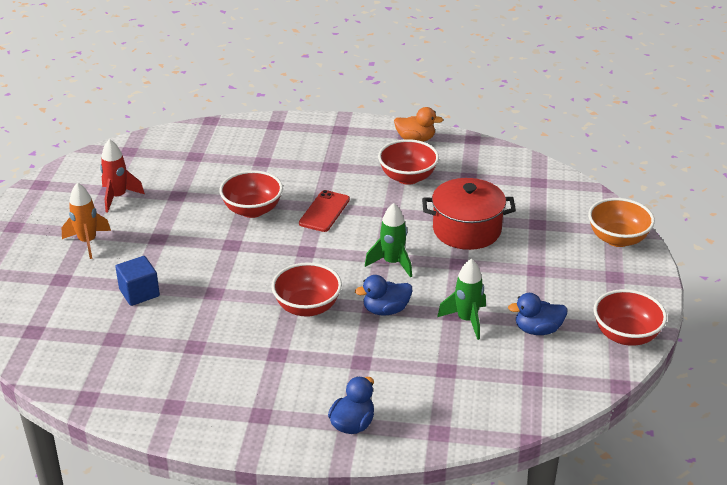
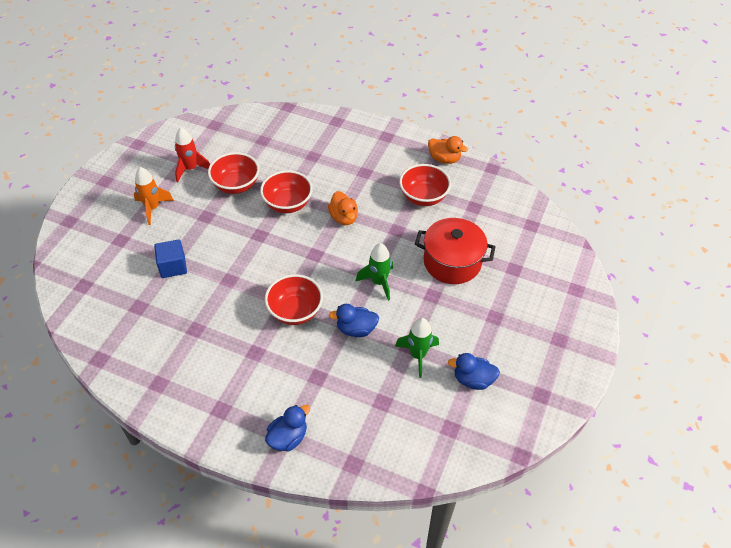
camera: 15 degrees right, 15 degrees up
red phone [299,190,350,232] -> orange duck [328,191,358,225]
orange bowl [588,198,655,247] -> none
red bowl [594,289,667,346] -> red bowl moved to [208,152,259,194]

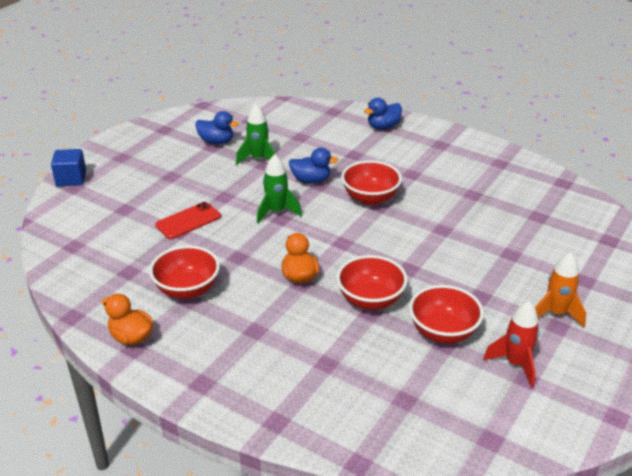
camera: 170 degrees left, 15 degrees down
blue cube [154,240,187,278] -> blue cube moved to [51,149,86,186]
red pot [415,218,496,284] -> red phone [155,202,221,239]

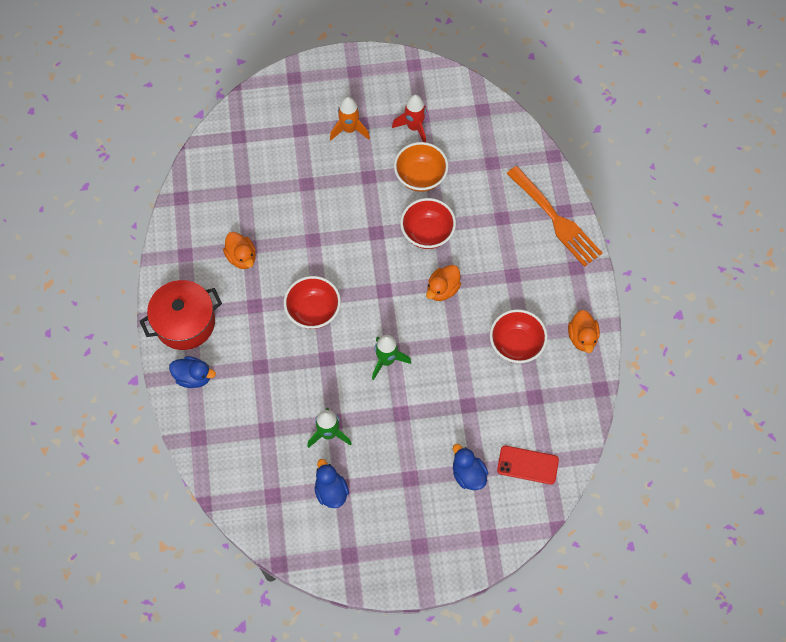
camera: 130 degrees left, 30 degrees up
blue cube [51,149,86,186] -> none
red phone [155,202,221,239] -> red phone moved to [497,446,559,485]
blue duck [289,148,338,184] -> blue duck moved to [453,444,488,490]
red bowl [409,285,484,343] -> orange bowl [394,142,449,192]
none -> red pot [140,280,222,350]
none -> orange duck [223,232,256,269]
none -> orange fork [506,166,602,267]

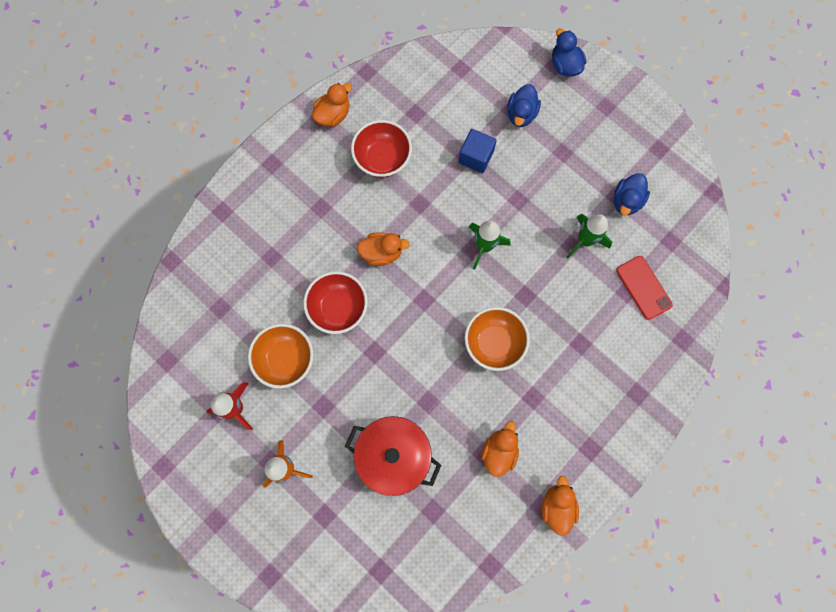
camera: 130 degrees left, 10 degrees up
red pot [140,280,222,350] -> red pot moved to [345,416,441,496]
blue duck [169,356,216,388] -> blue duck moved to [552,28,586,76]
red bowl [284,276,341,329] -> orange bowl [465,307,530,371]
red phone [497,446,559,485] -> red phone moved to [616,256,673,320]
orange fork [506,166,602,267] -> none
none -> blue cube [458,129,497,173]
none -> orange duck [542,476,579,536]

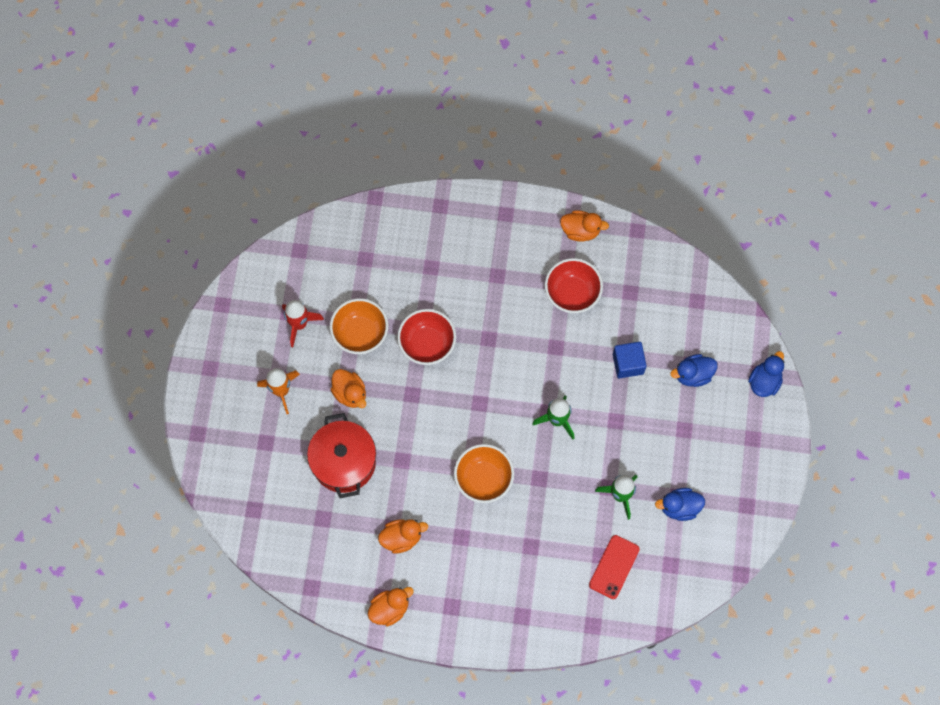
camera: 55 degrees right, 5 degrees down
orange duck [357,232,410,266] -> orange duck moved to [331,369,366,408]

